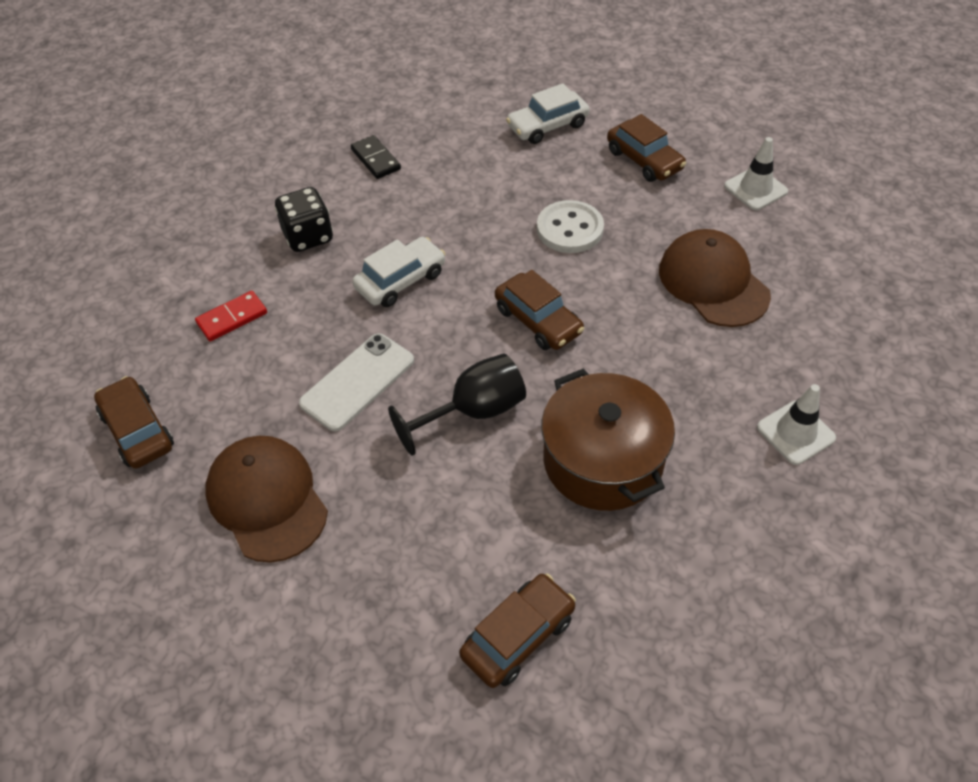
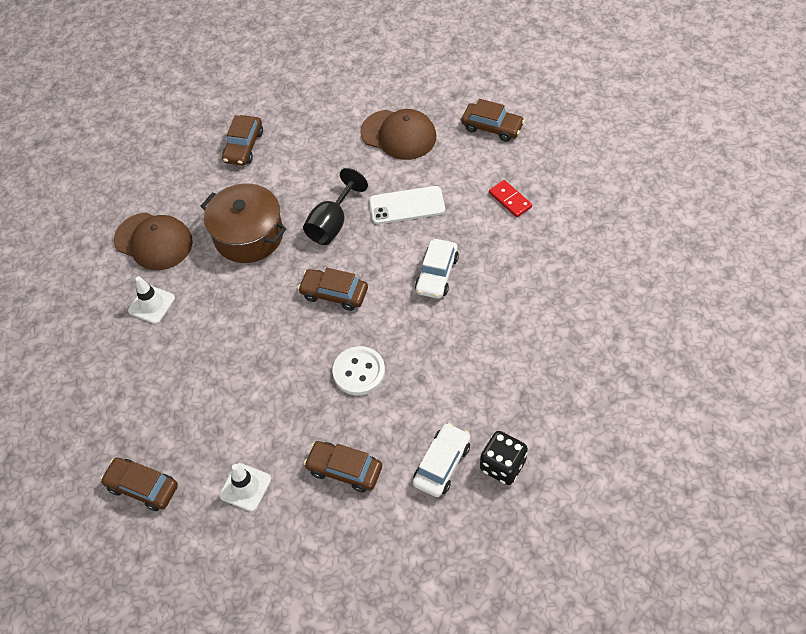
camera: 150 degrees right, 5 degrees up
red domino [195,291,267,342] -> red domino turned 60 degrees counterclockwise [489,180,532,218]
black dice [275,187,333,252] -> black dice moved to [480,431,528,485]
white phone [299,333,414,431] -> white phone turned 75 degrees clockwise [369,186,445,224]
black domino [351,135,401,179] -> none
brown cap [659,229,771,327] -> brown cap moved to [114,213,193,270]
none -> brown car [100,458,178,511]

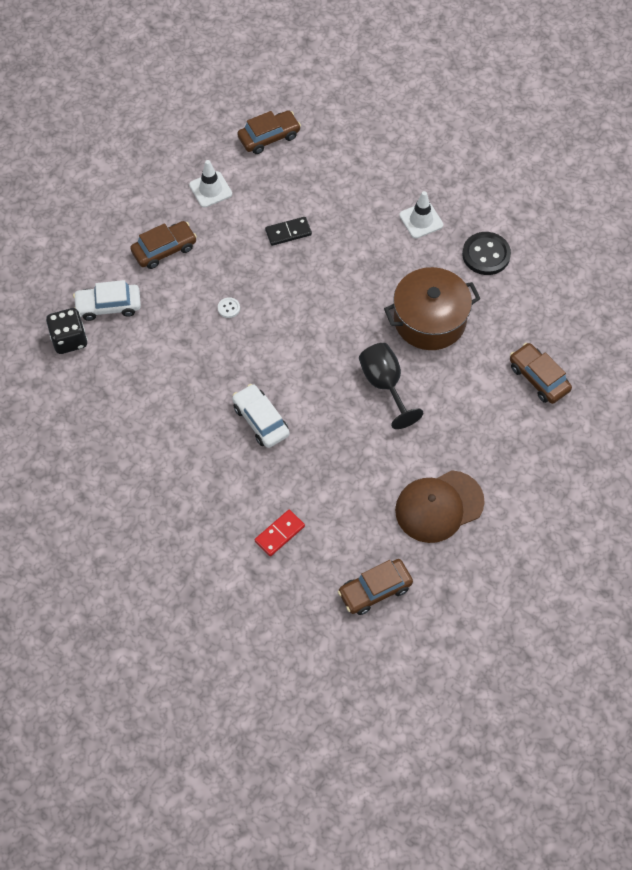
camera: 125 degrees right, 5 degrees up
brown cap [114,213,193,270] -> black button [462,232,511,275]
brown car [298,268,368,311] -> none
white button [332,346,385,396] -> white button [218,297,240,318], size x0.46
white phone [369,186,445,224] -> none
white car [413,423,470,497] -> white car turned 105 degrees clockwise [73,280,141,321]
red domino [489,180,532,218] -> red domino turned 45 degrees counterclockwise [255,510,305,556]
none -> black domino [265,217,312,246]

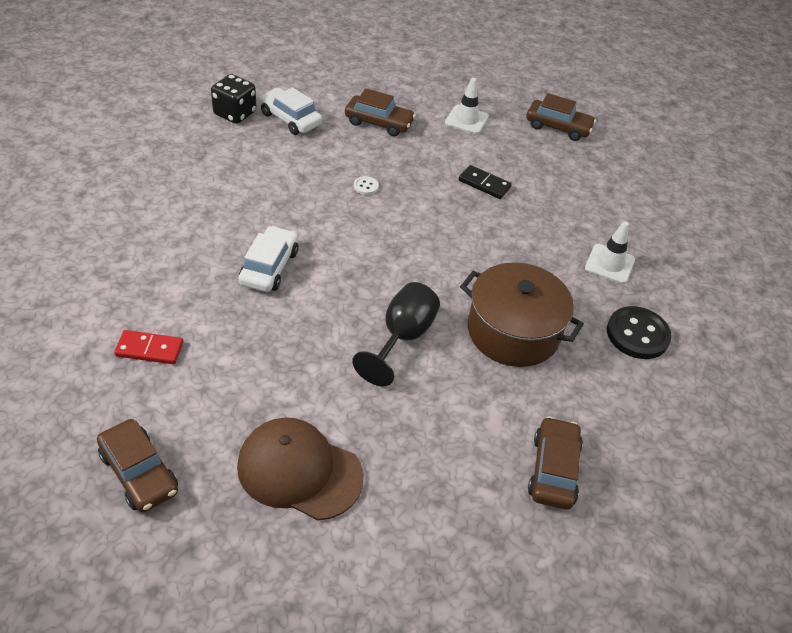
camera: 45 degrees right, 15 degrees down
brown car [338,559,413,615] -> brown car turned 150 degrees counterclockwise [97,419,178,513]

